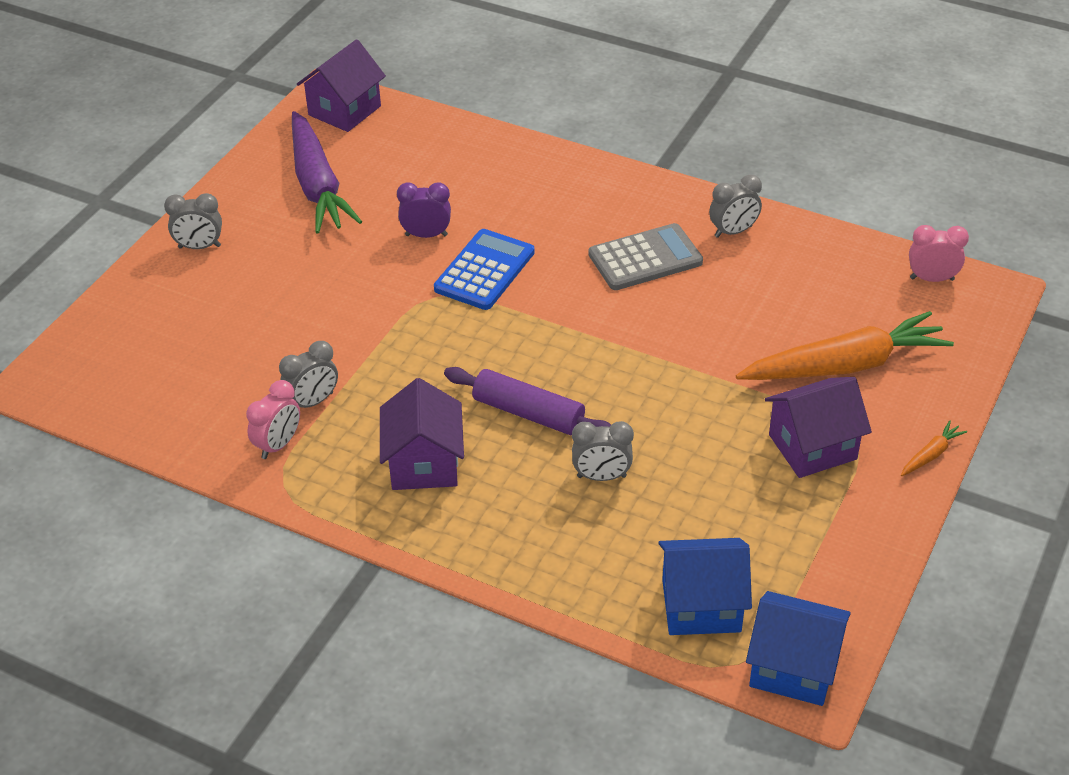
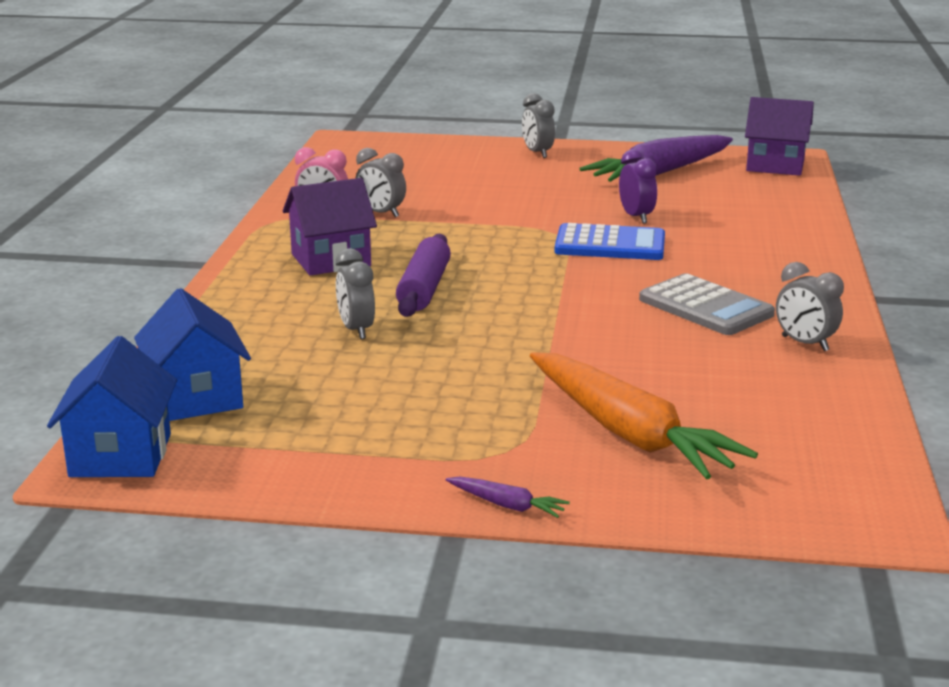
camera: 70 degrees right, 20 degrees down
purple house [765,377,872,478] -> none
orange carrot [901,421,967,476] -> purple carrot [446,477,570,518]
pink clock [909,225,969,282] -> none

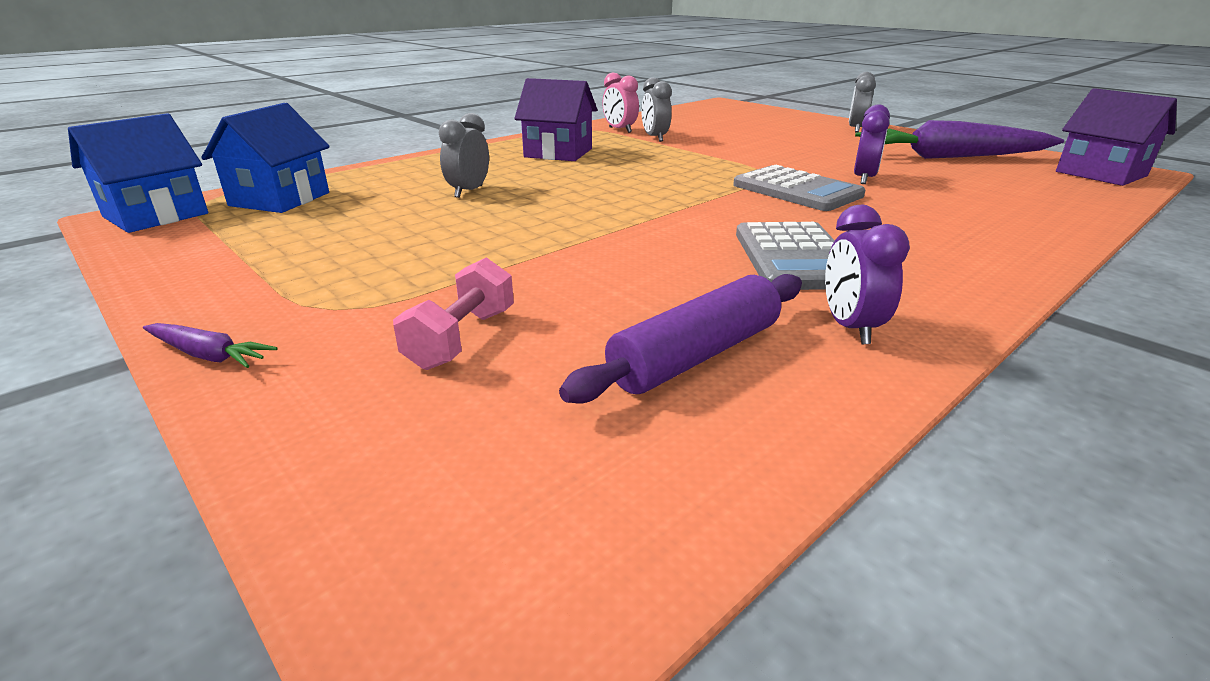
camera: 40 degrees right, 5 degrees up
purple rolling pin [396,234,451,317] -> purple rolling pin moved to [559,274,802,403]
purple carrot [446,477,570,518] -> purple carrot turned 45 degrees counterclockwise [143,323,278,368]
orange carrot [530,352,758,479] -> pink dumbbell [393,257,514,370]
blue calculator [555,223,665,260] -> grey calculator [733,165,865,211]
grey clock [776,262,844,351] -> purple clock [825,205,910,344]

